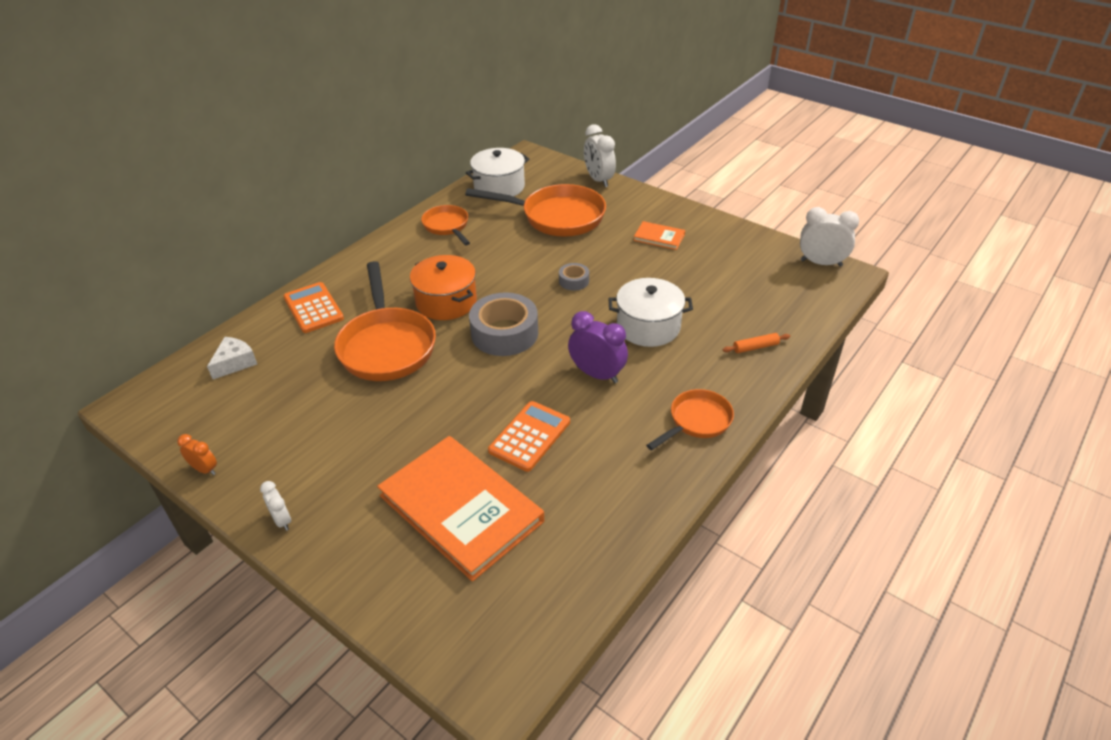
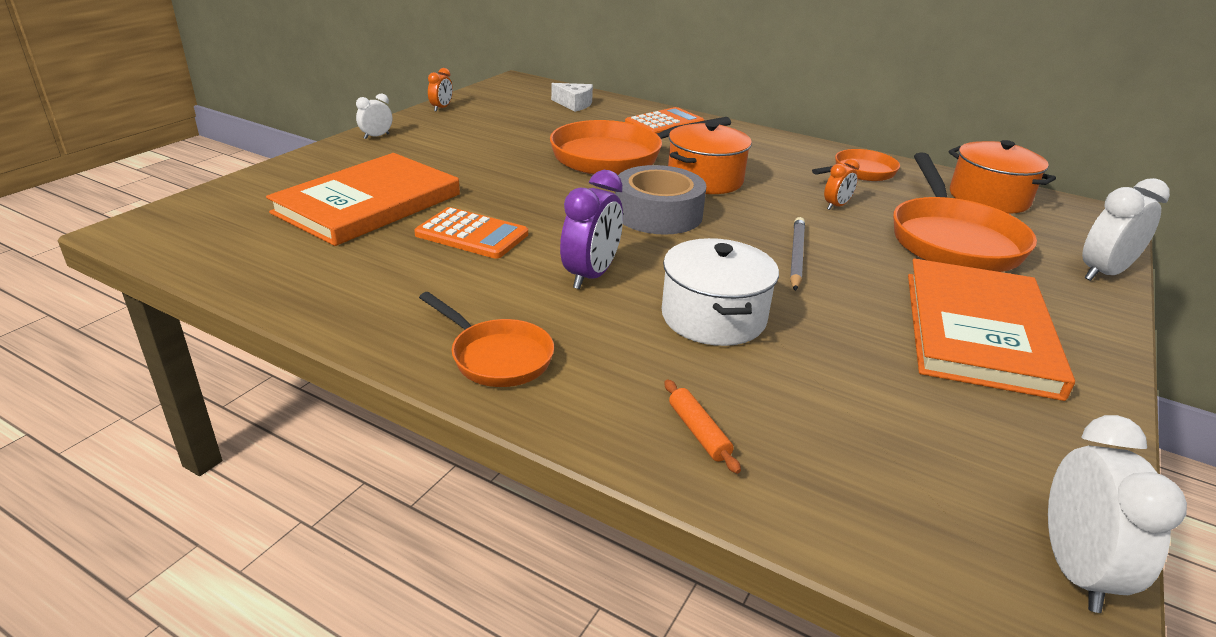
camera: 80 degrees right, 10 degrees down
white pot [466,148,529,197] -> orange pot [949,140,1056,214]
grey tape [559,263,589,291] -> grey pencil [790,217,805,291]
orange book [633,221,685,250] -> orange book [908,259,1075,401], size x2.25
none -> orange clock [824,159,860,210]

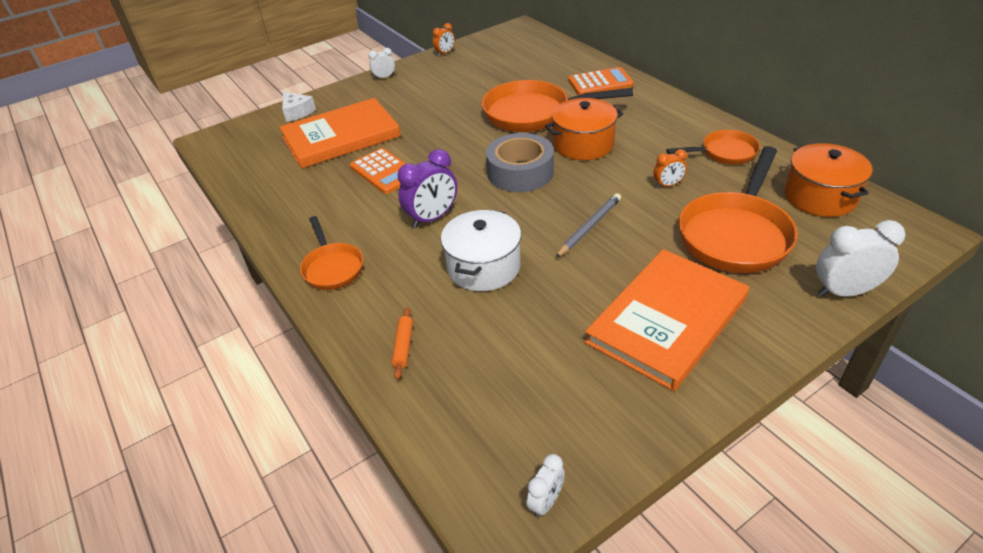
camera: 30 degrees right, 10 degrees up
white cheese [551,83,593,112] -> white cheese moved to [282,92,316,122]
white clock [1048,415,1187,613] -> white clock [526,454,565,518], size x0.56

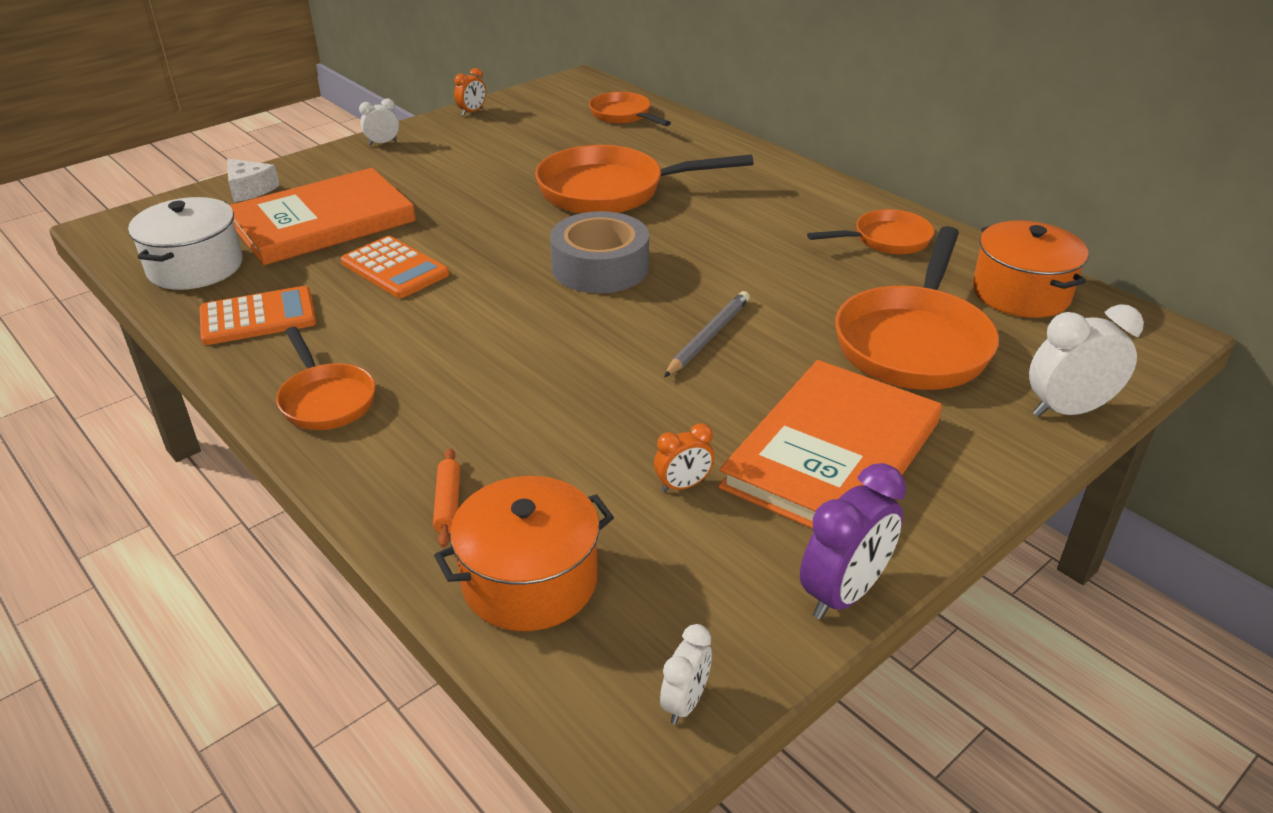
camera: 10 degrees left, 5 degrees down
purple clock [398,149,457,228] -> purple clock moved to [800,463,906,620]
white pot [441,210,521,291] -> white pot moved to [128,197,243,290]
orange pot [545,98,623,160] -> orange pot moved to [434,476,614,631]
orange calculator [568,67,634,95] -> orange calculator moved to [200,286,316,345]
orange clock [653,149,687,188] -> orange clock moved to [654,423,715,492]
none -> orange pan [589,92,671,126]

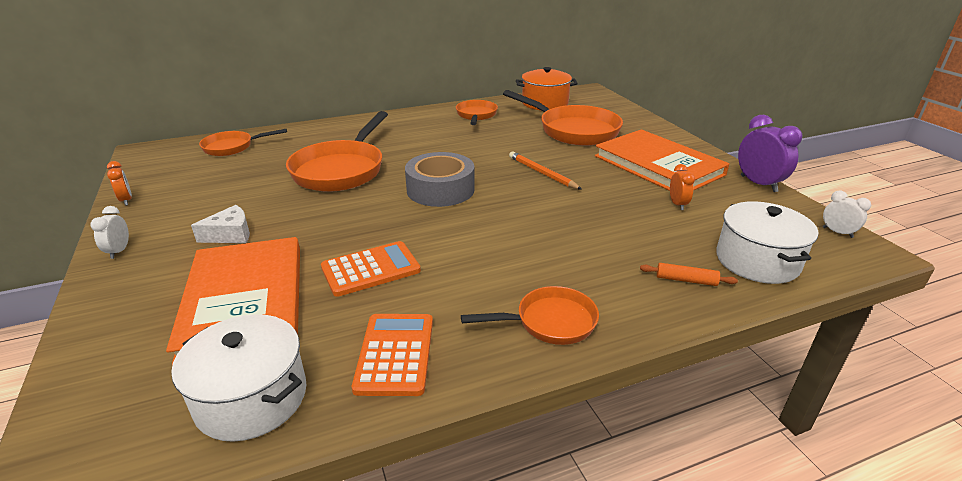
camera: 70 degrees left, 5 degrees down
white cheese [227,158,280,202] -> white cheese moved to [191,205,250,243]
orange pot [434,476,614,631] -> white pot [716,201,819,284]
grey pencil [664,291,750,377] -> orange pencil [509,151,582,190]
white clock [1029,304,1144,417] -> none

